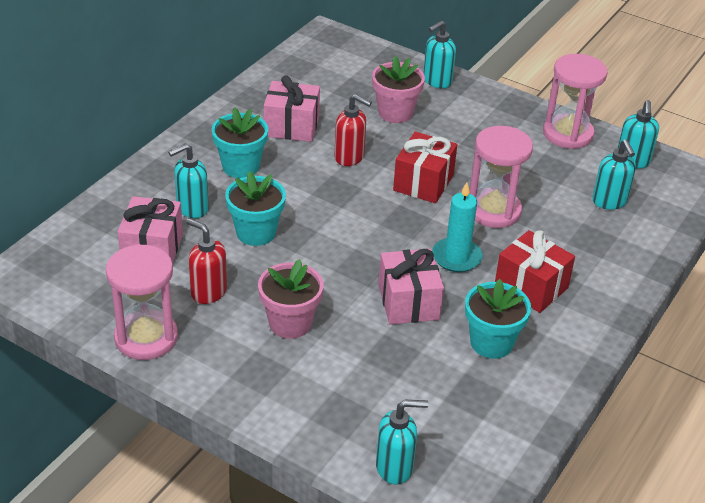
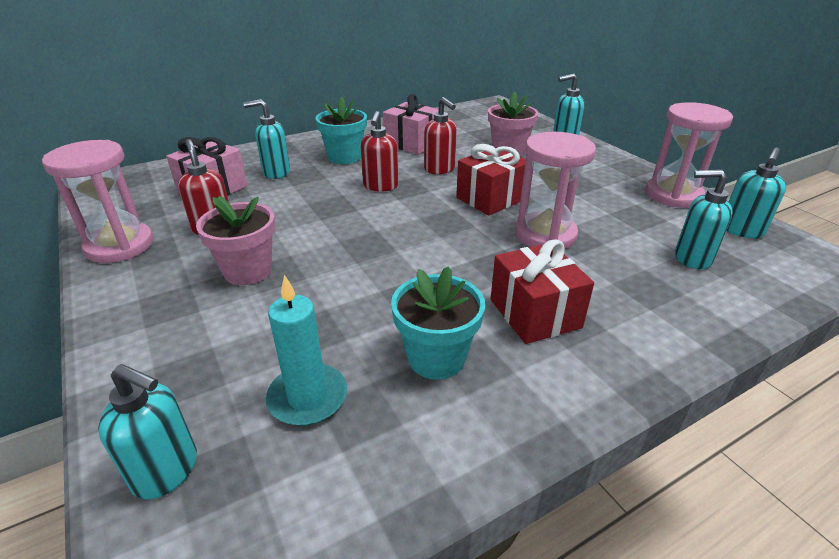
camera: 30 degrees right, 5 degrees down
turquoise flower pot [225,171,286,246] -> none
pink gift [378,249,444,324] -> none
turquoise candle [432,183,483,272] -> turquoise candle moved to [266,275,347,426]
turquoise soap dispenser [592,139,636,210] -> turquoise soap dispenser turned 90 degrees clockwise [675,169,733,270]
none -> red soap dispenser [360,111,398,191]

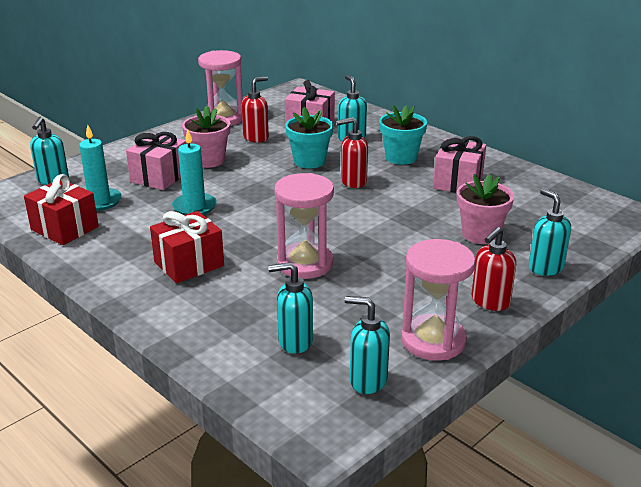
camera: 75 degrees right, 5 degrees down
turquoise flower pot [391,266,485,380] -> turquoise flower pot moved to [285,107,334,168]
red soap dispenser [424,97,457,174] -> red soap dispenser moved to [472,227,516,311]
red gift [456,144,526,215] -> red gift moved to [24,174,99,245]
turquoise soap dispenser [675,169,733,270] -> turquoise soap dispenser turned 90 degrees counterclockwise [268,262,313,354]
none -> pink gift [126,132,187,190]
none -> turquoise candle [172,130,217,215]

